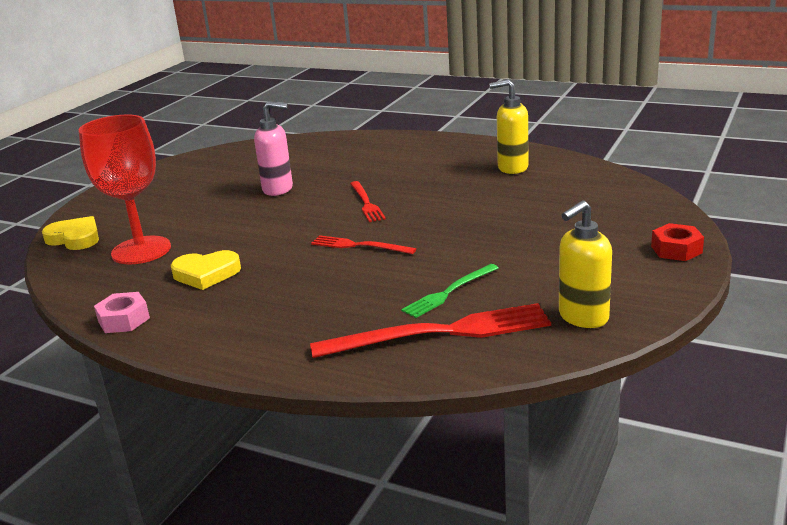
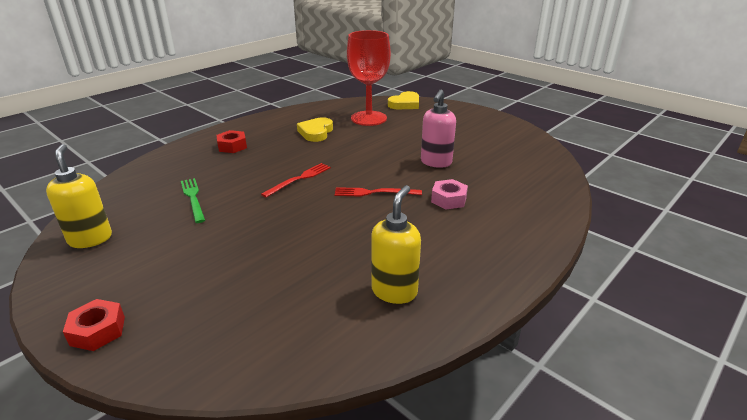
camera: 105 degrees right, 5 degrees up
pink nut [94,292,150,333] -> pink nut moved to [431,179,468,209]
red fork [310,303,551,358] -> none
none -> red nut [217,130,247,153]

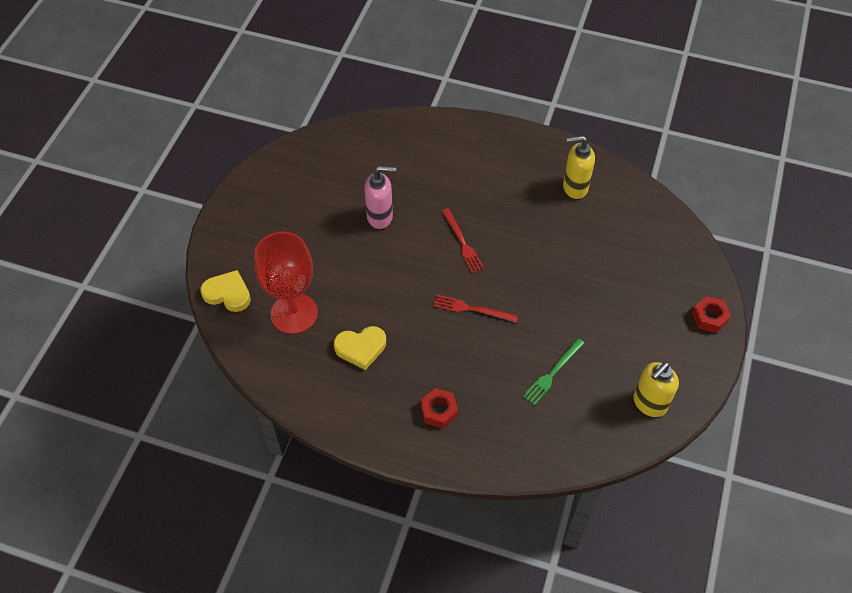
camera: 115 degrees left, 25 degrees up
pink nut [431,179,468,209] -> none

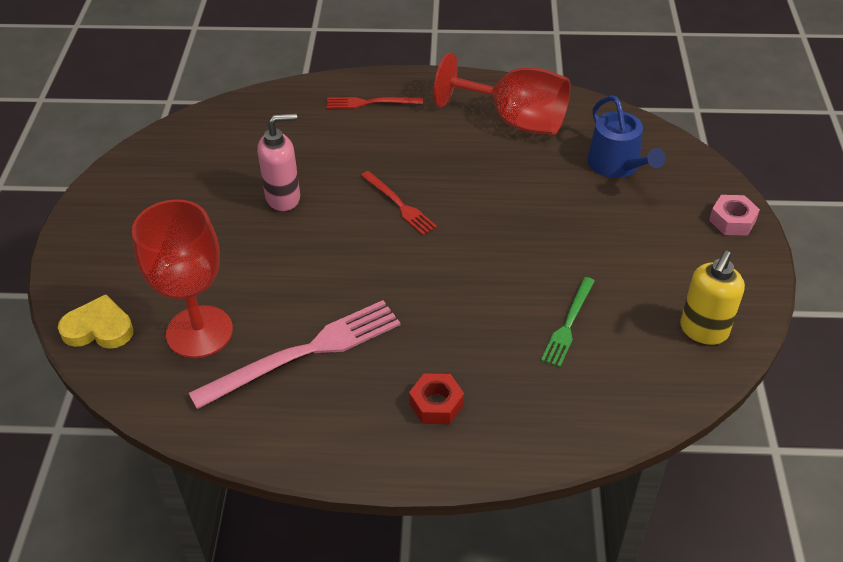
camera: 15 degrees left, 10 degrees down
yellow heart [334,326,386,370] -> pink fork [188,300,401,409]
red fork [433,295,518,323] -> red fork moved to [326,97,423,109]
yellow soap dispenser [563,136,595,199] -> red goblet [434,53,570,135]
red nut [692,296,731,333] -> pink nut [709,195,760,236]
none -> blue watering can [588,96,665,178]

